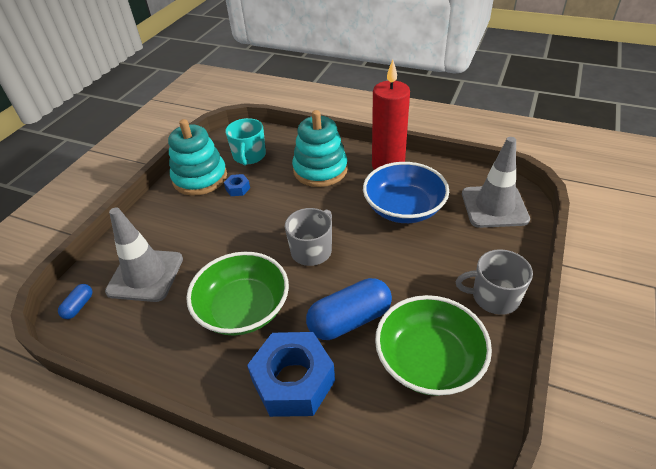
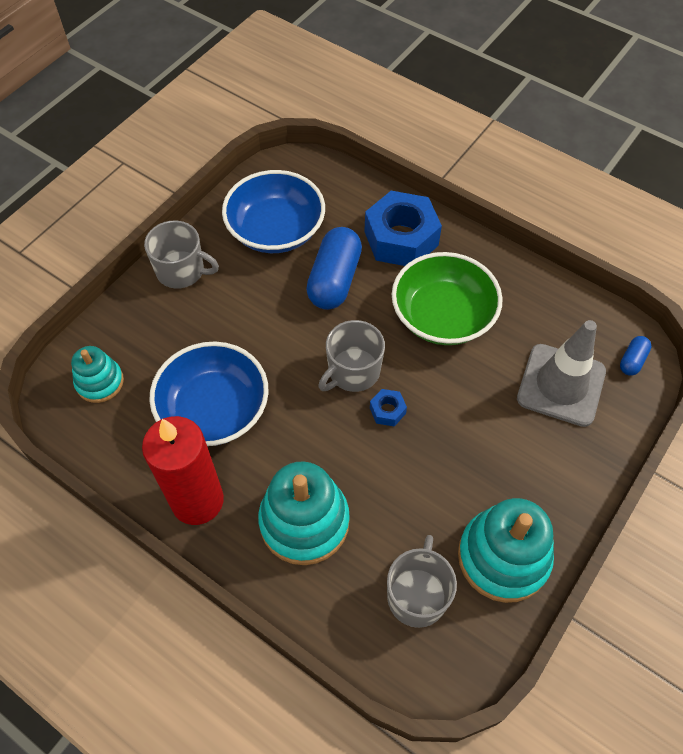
camera: 170 degrees left, 15 degrees up
blue nut [224,174,250,196] -> blue nut moved to [370,389,407,427]
turquoise mug [225,118,266,166] -> grey mug [387,535,457,628]
blue capsule [306,278,392,340] -> blue capsule turned 60 degrees counterclockwise [306,227,362,310]
green bowl [375,295,492,396] -> blue bowl [222,170,325,253]
grey traffic cone [462,137,530,228] -> turquoise stacking toy [71,346,124,403]

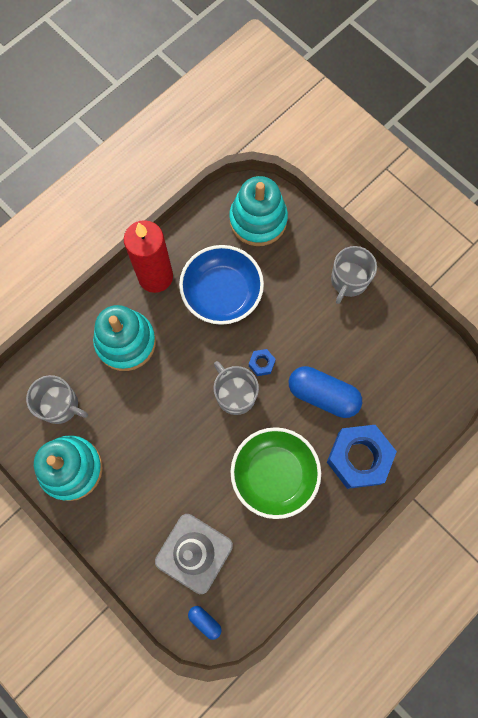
camera: 100 degrees right, 15 degrees up
turquoise stacking toy [71,346,124,403] -> turquoise stacking toy [229,176,288,246], size x1.71
blue bowl [222,170,325,253] -> none
blue nut [370,389,407,427] -> blue nut moved to [249,349,276,376]

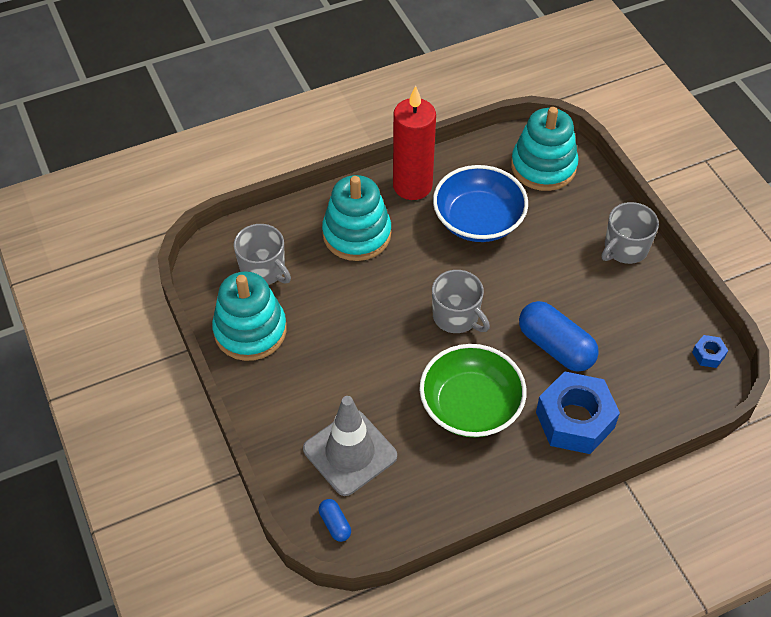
camera: 20 degrees right, 20 degrees down
grey mug [214,361,259,415] -> grey mug turned 150 degrees clockwise [432,270,490,333]
blue nut [249,349,276,376] -> blue nut moved to [692,335,728,368]

